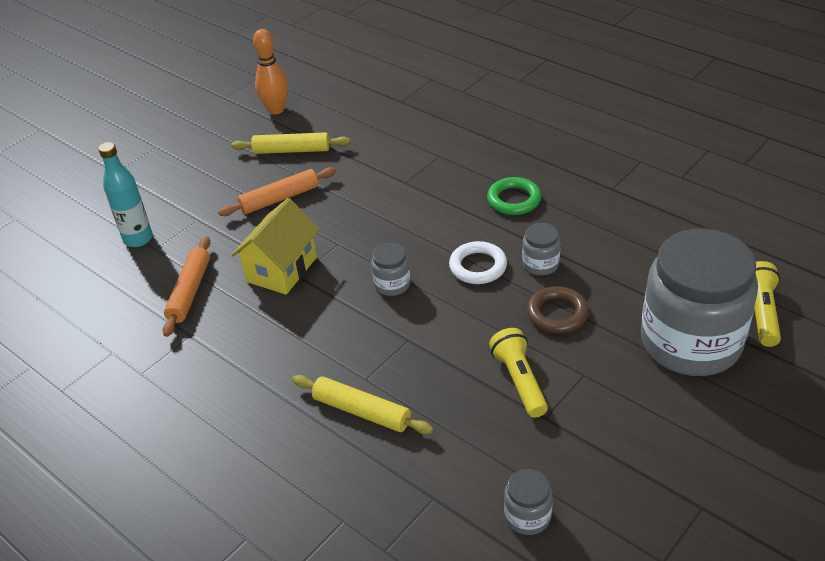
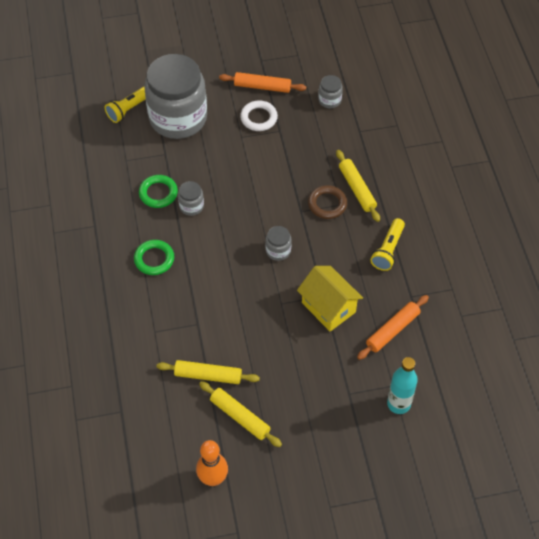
camera: 145 degrees left, 15 degrees up
orange rolling pin [218,167,336,216] -> orange rolling pin moved to [219,72,306,93]
yellow house [232,198,320,295] -> yellow house turned 75 degrees clockwise [297,266,363,332]
white ring [449,241,507,284] -> white ring moved to [240,100,278,131]
yellow flashlight [489,328,548,418] -> yellow flashlight moved to [370,218,405,271]
brown ring [527,286,589,334] -> brown ring moved to [308,185,347,219]
none -> green ring [139,175,178,208]
none -> yellow rolling pin [157,360,260,384]

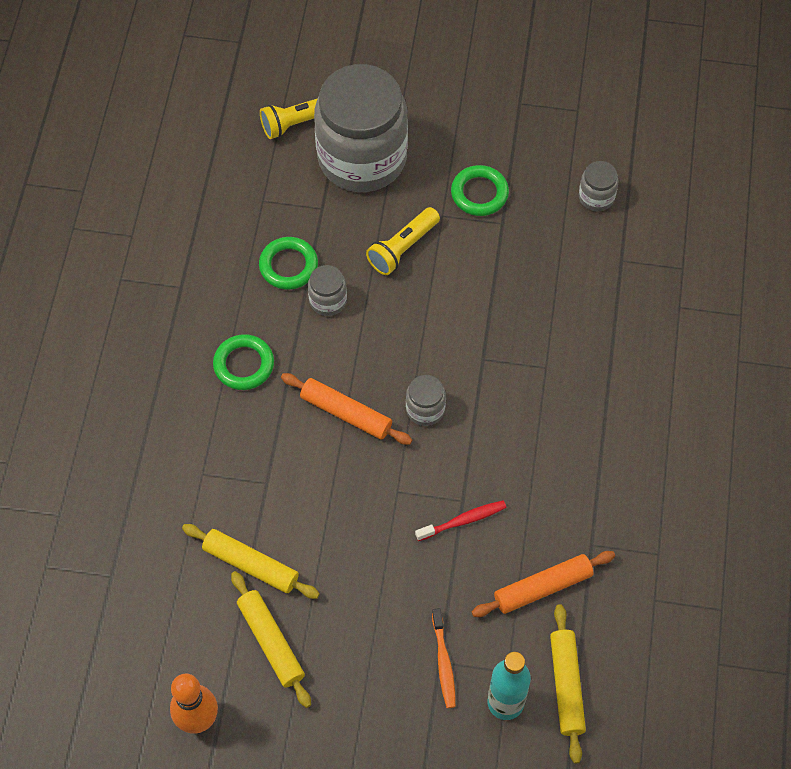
camera: 20 degrees right, 5 degrees up
orange rolling pin [219,72,306,93] -> orange rolling pin moved to [281,373,412,445]
white ring [240,100,278,131] -> green ring [451,165,509,216]
yellow house [297,266,363,332] -> red toothbrush [415,500,506,541]
brown ring [308,185,347,219] -> none
yellow rolling pin [336,150,380,222] -> yellow rolling pin moved to [550,604,586,764]
yellow flashlight [370,218,405,271] -> yellow flashlight moved to [366,207,440,275]
none -> orange toothbrush [432,608,456,708]

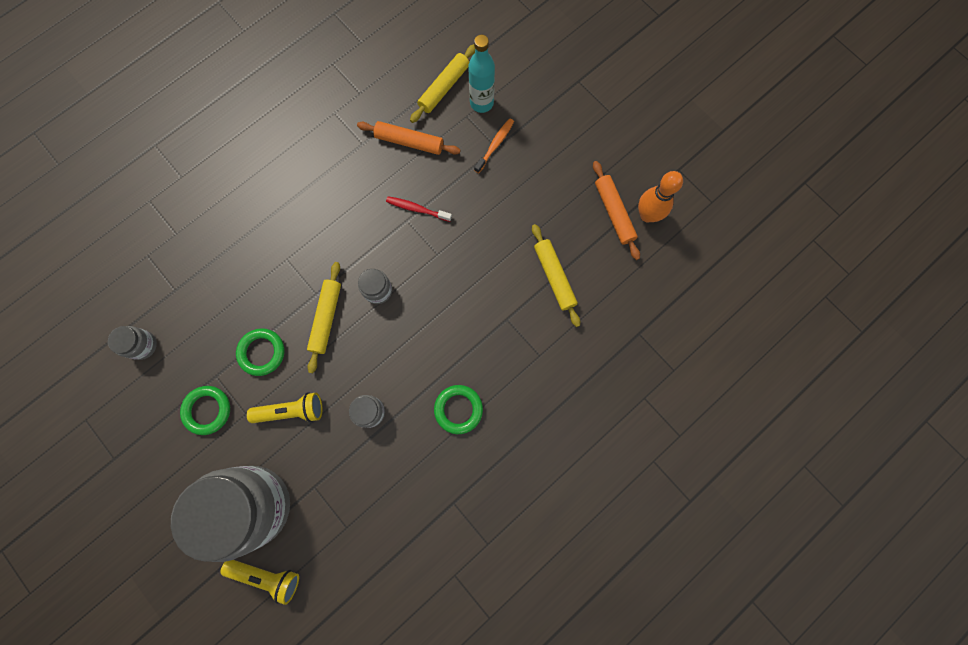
camera: 140 degrees left, 15 degrees up
yellow rolling pin [231,571,311,708] -> yellow rolling pin moved to [307,262,341,373]
green ring [259,237,318,290] -> green ring moved to [236,328,285,376]
orange rolling pin [281,373,412,445] -> orange rolling pin moved to [593,161,640,260]

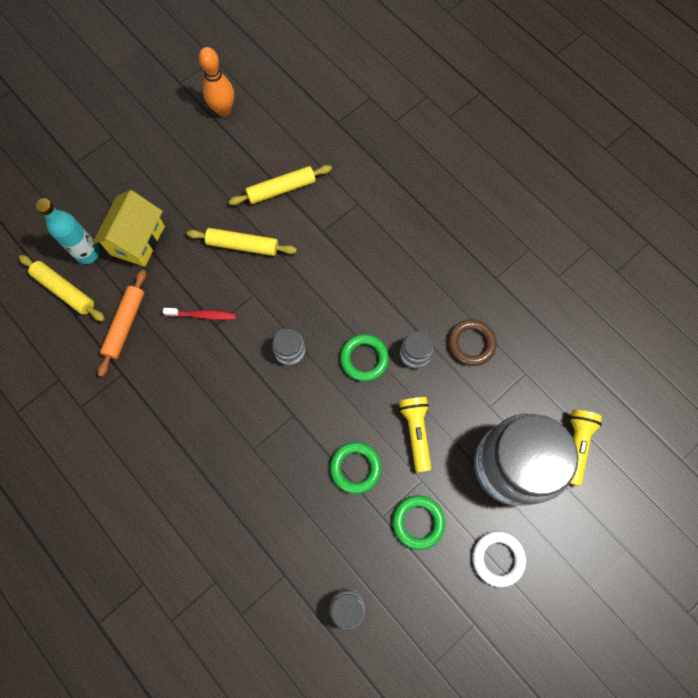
camera: 90 degrees left, 5 degrees down
yellow rolling pin [307,262,341,373] -> yellow rolling pin moved to [187,228,297,256]
red toothbrush [386,196,452,222] -> red toothbrush turned 105 degrees counterclockwise [163,308,236,320]
green ring [434,385,483,434] -> green ring moved to [340,334,389,381]
orange toothbrush [474,119,514,173] -> yellow house [92,190,165,267]
orange rolling pin [593,161,640,260] -> none
none -> brown ring [448,319,497,366]
none -> white ring [473,531,526,587]

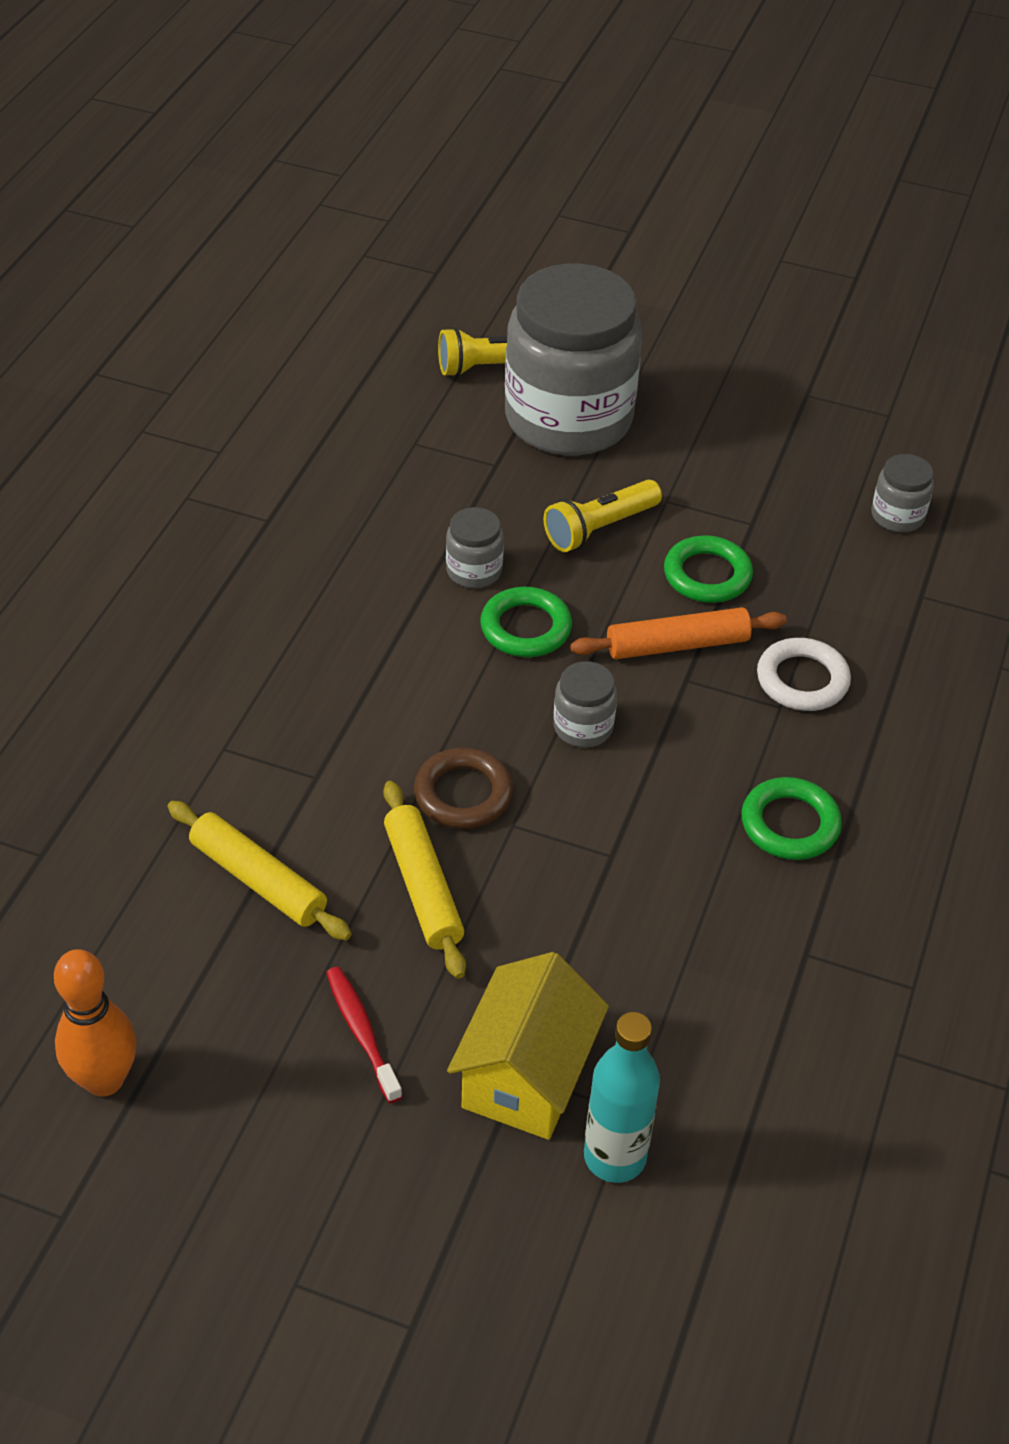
camera: 120 degrees left, 25 degrees down
yellow rolling pin [19,255,105,321] -> none
yellow house [92,190,165,267] -> yellow house turned 60 degrees counterclockwise [447,952,609,1140]
orange rolling pin [98,270,146,377] -> orange rolling pin moved to [570,607,787,659]
red toothbrush [163,308,236,320] -> red toothbrush moved to [326,967,402,1103]
green ring [393,495,445,550] -> green ring moved to [741,777,842,860]
brown ring [448,319,497,366] -> brown ring moved to [414,748,513,829]
white ring [473,531,526,587] -> white ring moved to [757,638,851,711]

